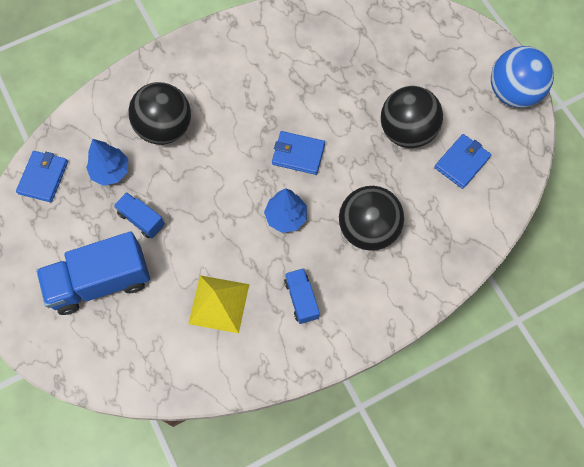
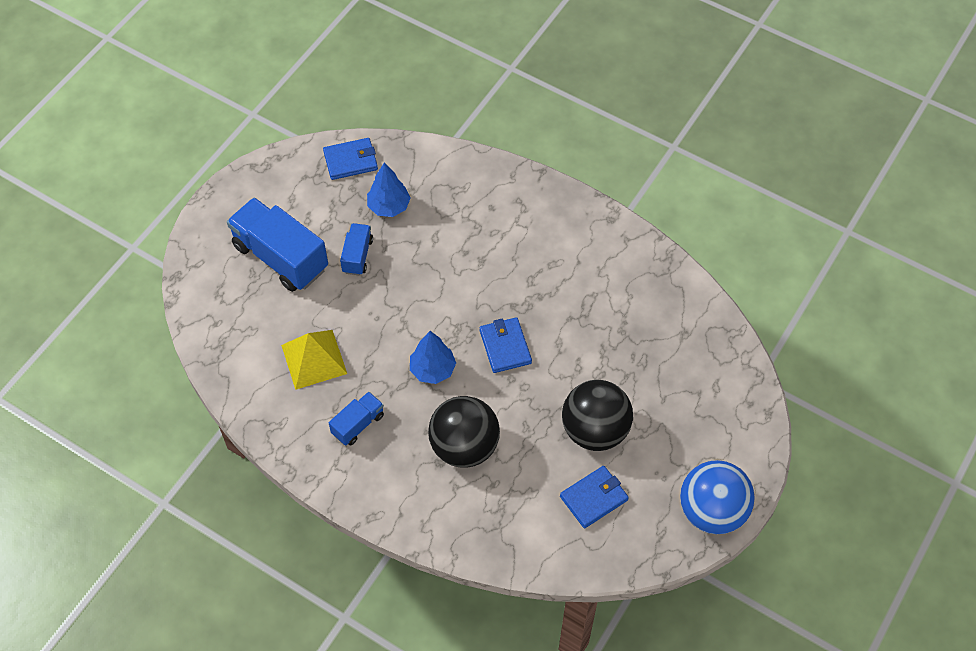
camera: 60 degrees right, 10 degrees down
black ball [128,82,191,145] -> none
blue wallet [434,134,491,189] -> blue wallet turned 45 degrees counterclockwise [560,466,629,528]

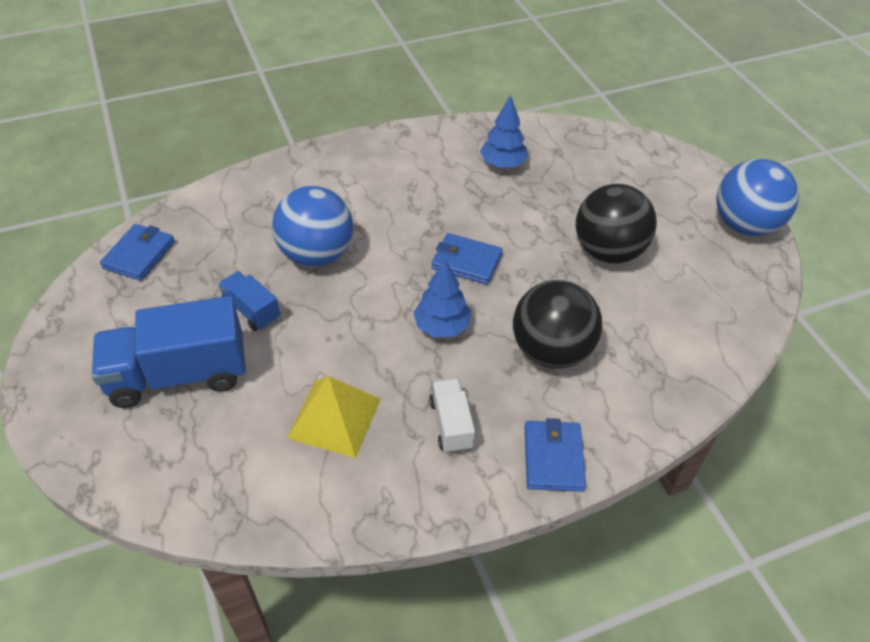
camera: 55 degrees left, 10 degrees down
blue truck [329,392,384,446] -> white truck [429,378,475,453]
blue tree [367,162,410,217] -> blue tree moved to [480,95,527,168]
blue wallet [560,466,629,528] -> blue wallet moved to [525,418,586,492]
none -> blue ball [272,186,353,267]

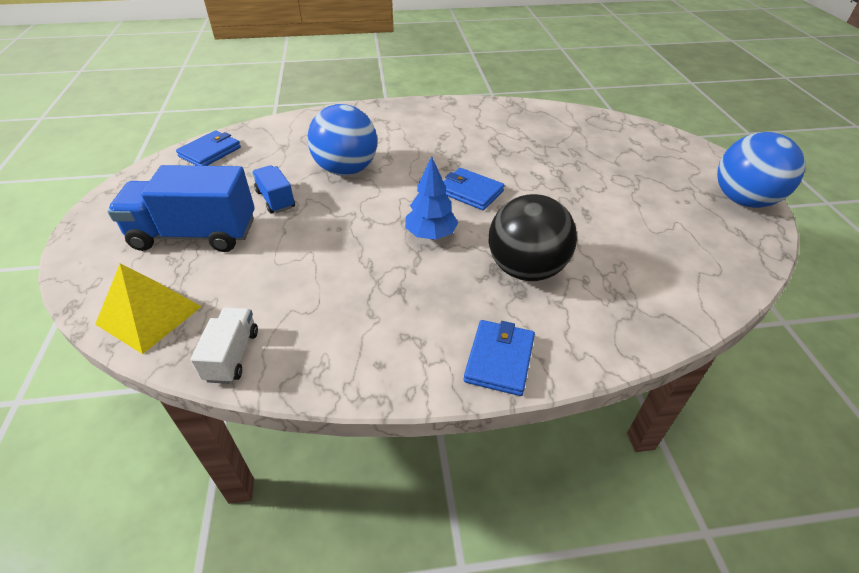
camera: 15 degrees right, 5 degrees down
yellow pyramid [286,376,381,458] -> yellow pyramid moved to [95,264,202,354]
white truck [429,378,475,453] -> white truck moved to [190,308,258,384]
blue tree [480,95,527,168] -> none
black ball [575,184,657,264] -> none

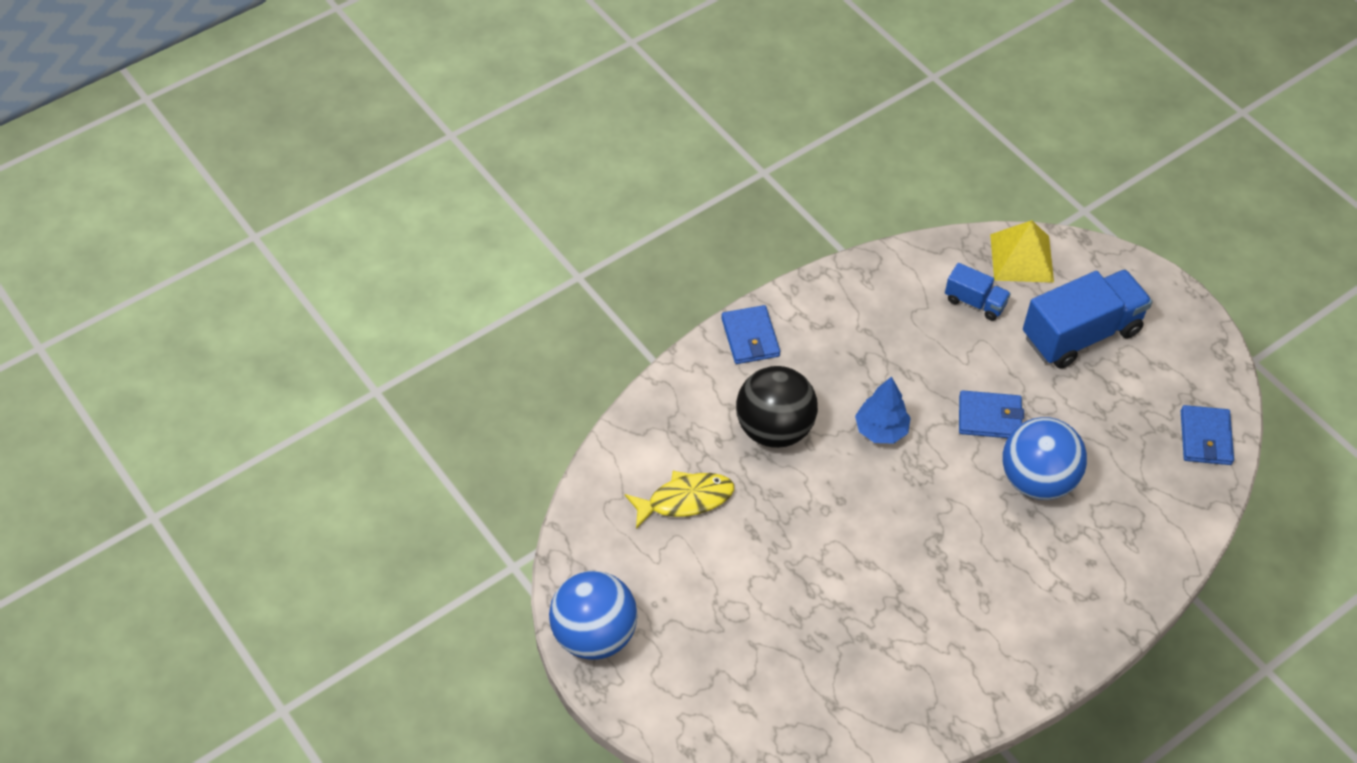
camera: 150 degrees right, 10 degrees up
white truck [190,308,258,384] -> none
blue truck [252,165,295,214] -> blue truck moved to [945,263,1011,321]
blue wallet [443,168,505,210] -> blue wallet moved to [959,390,1024,438]
none -> yellow fish [625,471,734,529]

